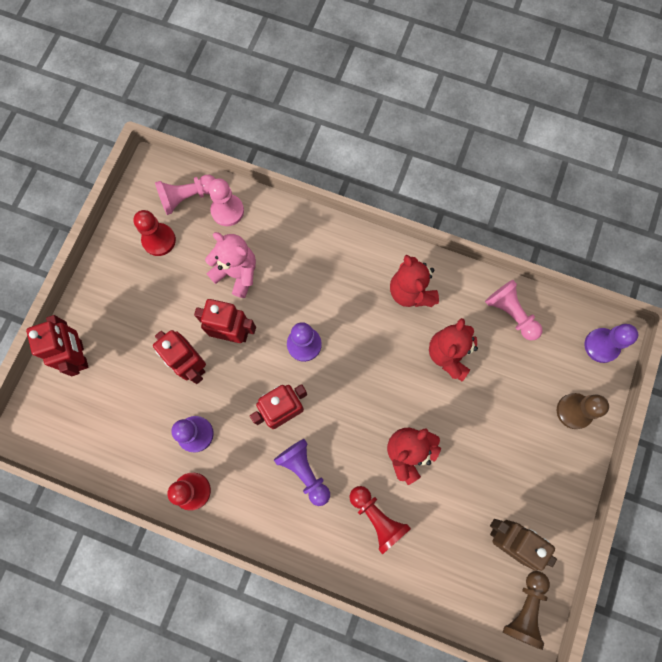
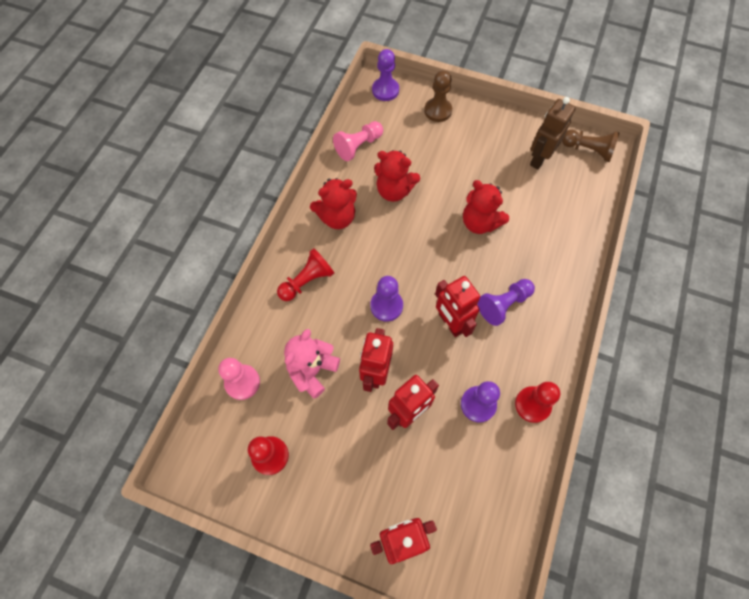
camera: 90 degrees left, 10 degrees down
pink pawn [155,175,216,215] -> none
red pawn [350,486,411,555] -> red pawn moved to [277,248,334,301]

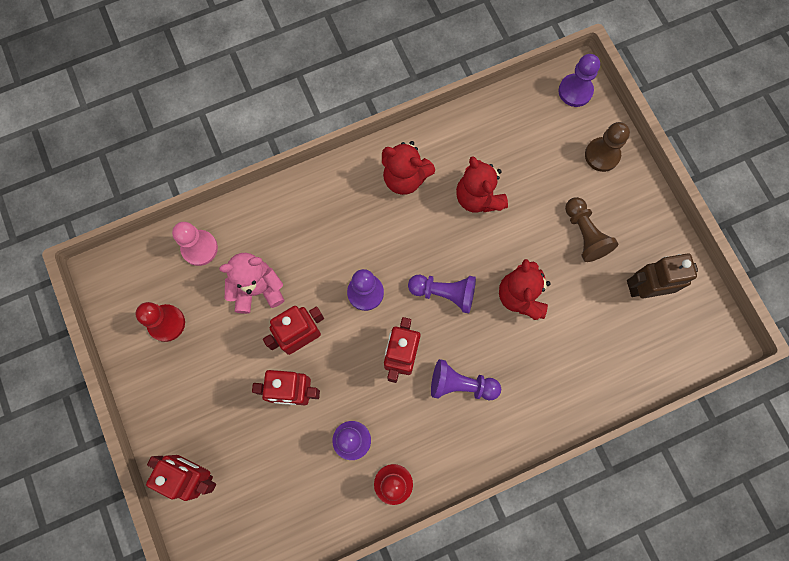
camera: 45 degrees right, 10 degrees up
red pawn [277,248,334,301] -> none
pink pawn [333,121,383,161] -> none
brown pawn [562,129,620,162] -> brown pawn moved to [565,197,618,262]
none -> purple pawn [408,275,476,313]

